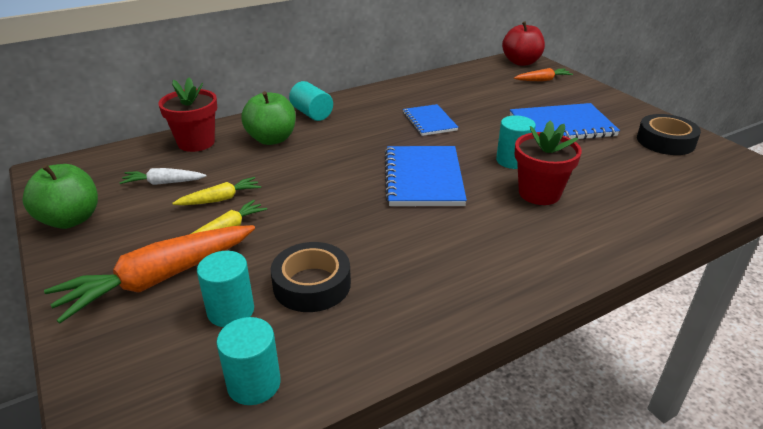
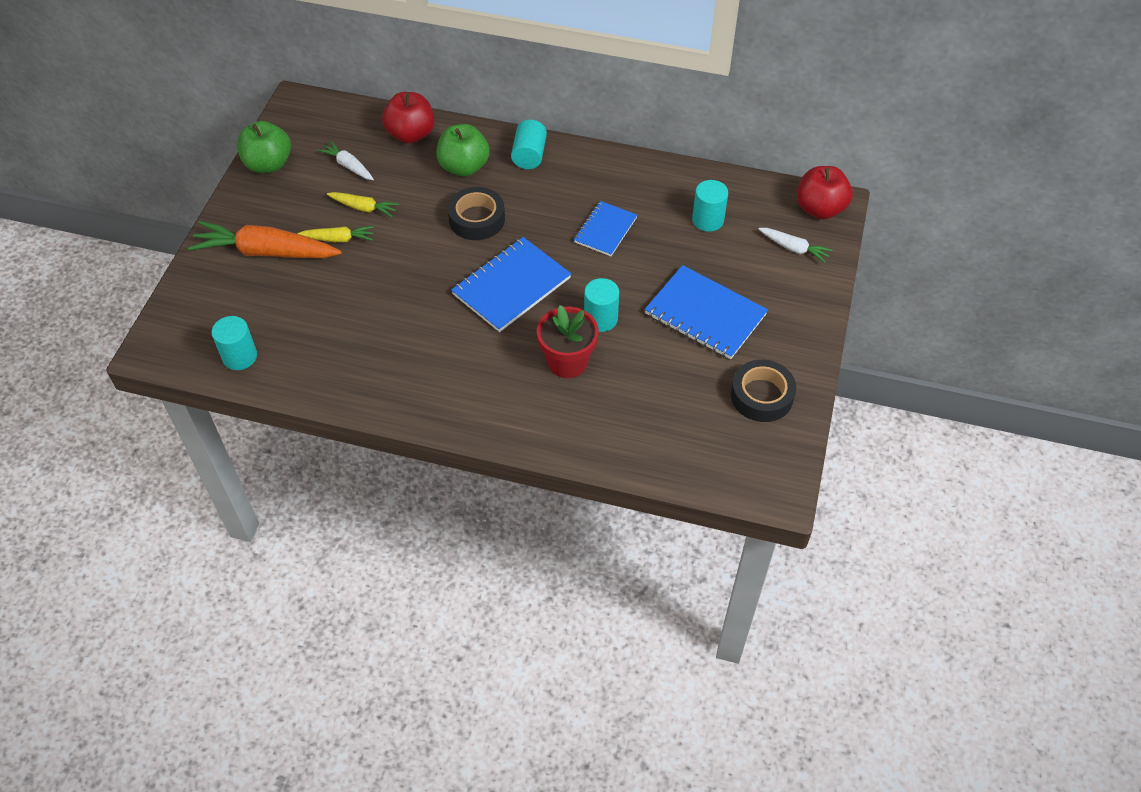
camera: 45 degrees right, 20 degrees up
red flower pot [158,78,217,152] -> red apple [382,92,434,143]
turquoise cylinder [197,251,254,327] -> turquoise cylinder moved to [692,180,728,232]
black tape [271,242,351,312] -> black tape moved to [448,187,505,240]
orange carrot [514,68,573,81] -> white carrot [758,228,833,263]

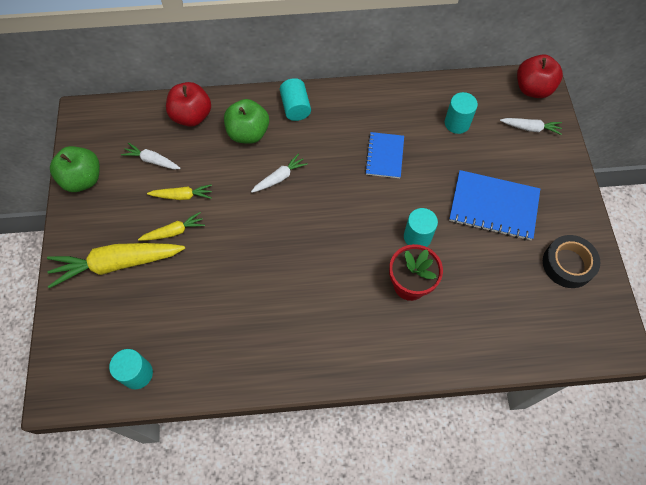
camera: 20 degrees left, 10 degrees up
orange carrot [188,221,342,258] -> yellow carrot [47,243,185,288]
black tape [448,187,505,240] -> white carrot [251,154,308,193]
blue notebook [451,237,571,332] -> none

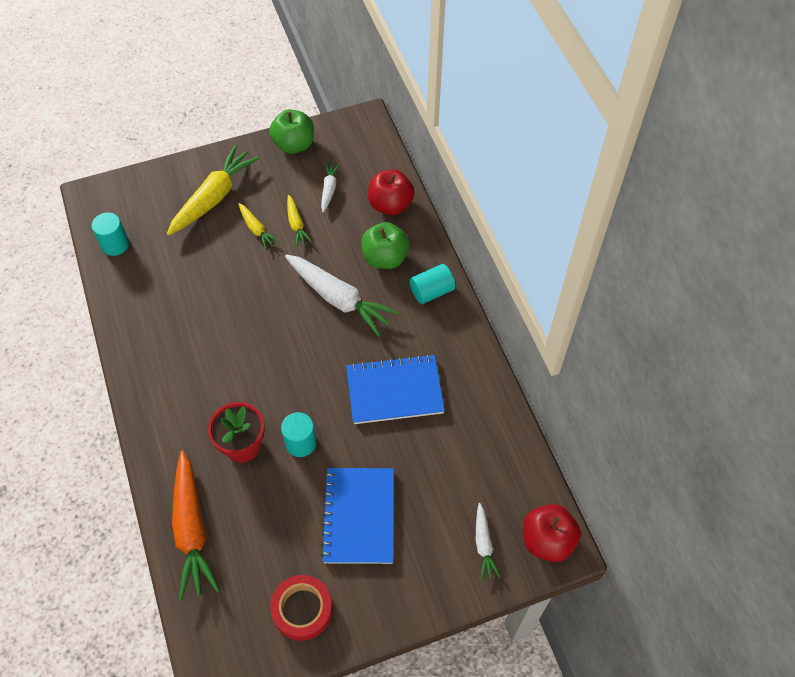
camera: 75 degrees right, 5 degrees down
yellow carrot [47,243,185,288] -> yellow carrot turned 60 degrees clockwise [167,145,260,236]
white carrot [251,154,308,193] -> white carrot [285,254,399,337], size x1.97
blue notebook [365,132,404,178] -> blue notebook [346,354,445,424], size x1.61
turquoise cylinder [445,92,478,134] -> none
black tape [543,235,600,288] -> red tape [270,575,333,641]
none -> orange carrot [172,450,220,601]

